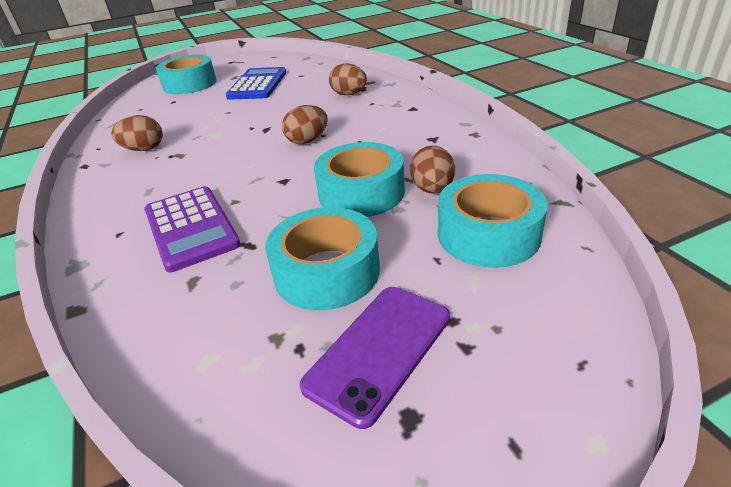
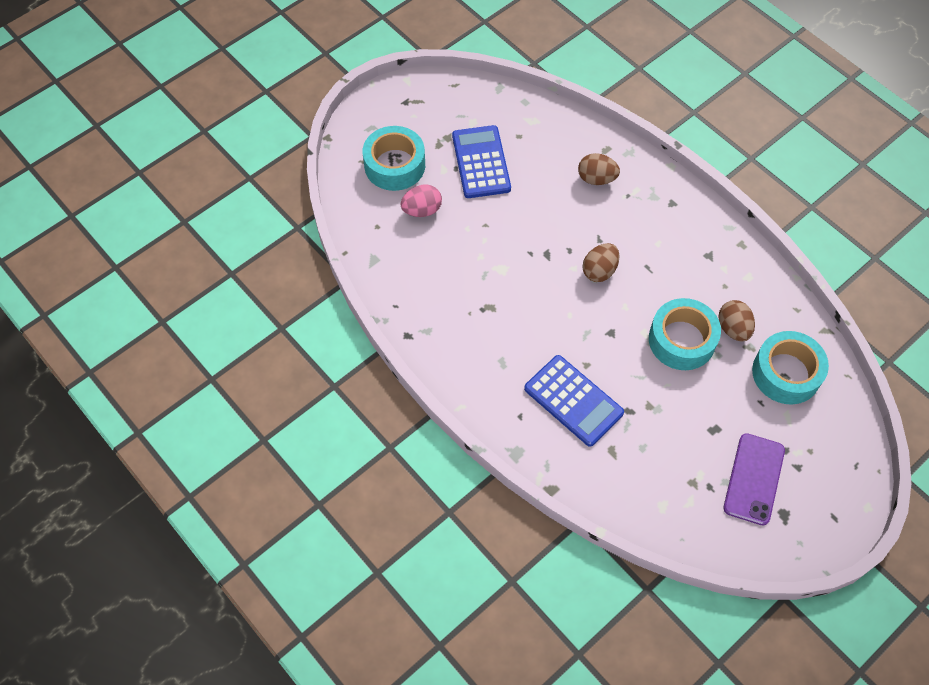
camera: 20 degrees left, 25 degrees up
brown egg [111,115,163,151] -> none
purple calculator [144,186,241,272] -> blue calculator [524,355,624,447]
turquoise tape [265,207,380,310] -> none
none -> pink egg [401,185,442,217]

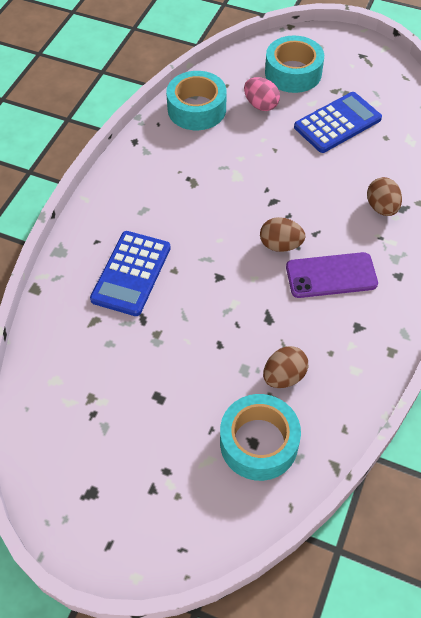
camera: 65 degrees right, 5 degrees down
turquoise tape [649,298,721,370] -> turquoise tape moved to [166,71,227,130]
purple phone [723,433,785,526] -> purple phone moved to [286,252,378,298]

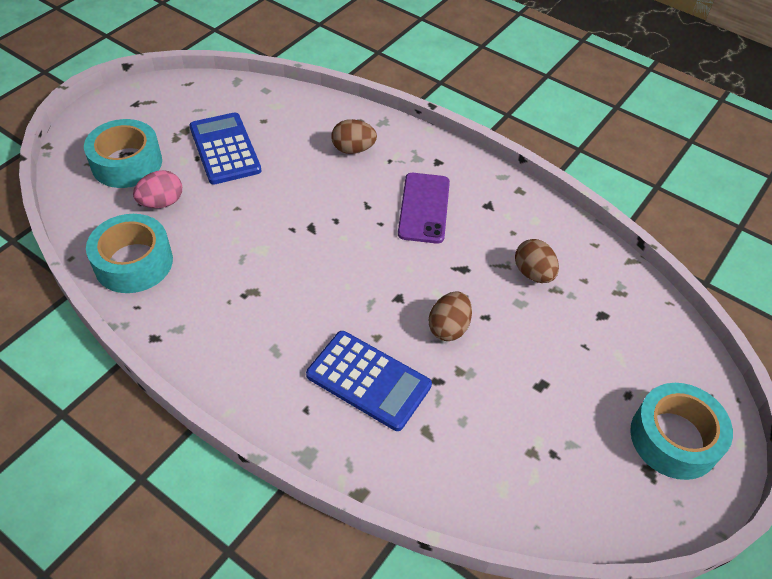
camera: 80 degrees left, 5 degrees down
turquoise tape [220,394,301,481] -> turquoise tape moved to [630,383,733,480]
brown egg [260,217,305,252] -> brown egg moved to [429,291,472,341]

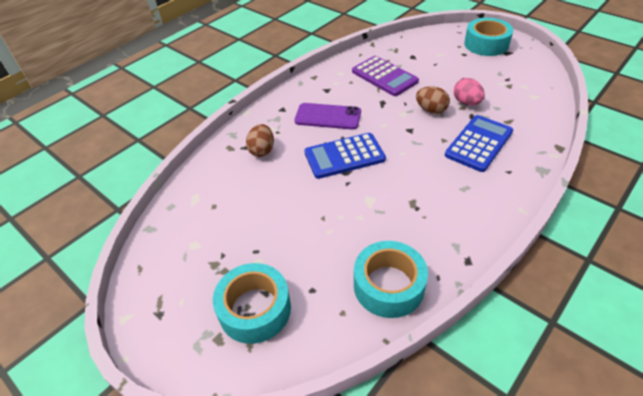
camera: 80 degrees left, 5 degrees down
pink egg [133,170,182,208] -> pink egg moved to [454,78,485,105]
blue calculator [189,112,261,185] -> blue calculator moved to [304,133,386,179]
brown egg [515,239,559,283] -> purple calculator [352,56,419,96]

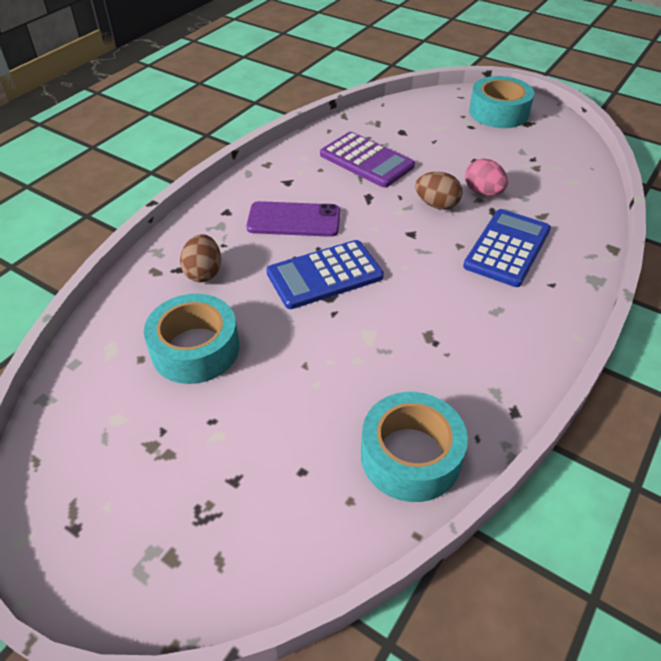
camera: 10 degrees left, 0 degrees up
turquoise tape [213,263,291,344] -> turquoise tape moved to [144,294,239,384]

